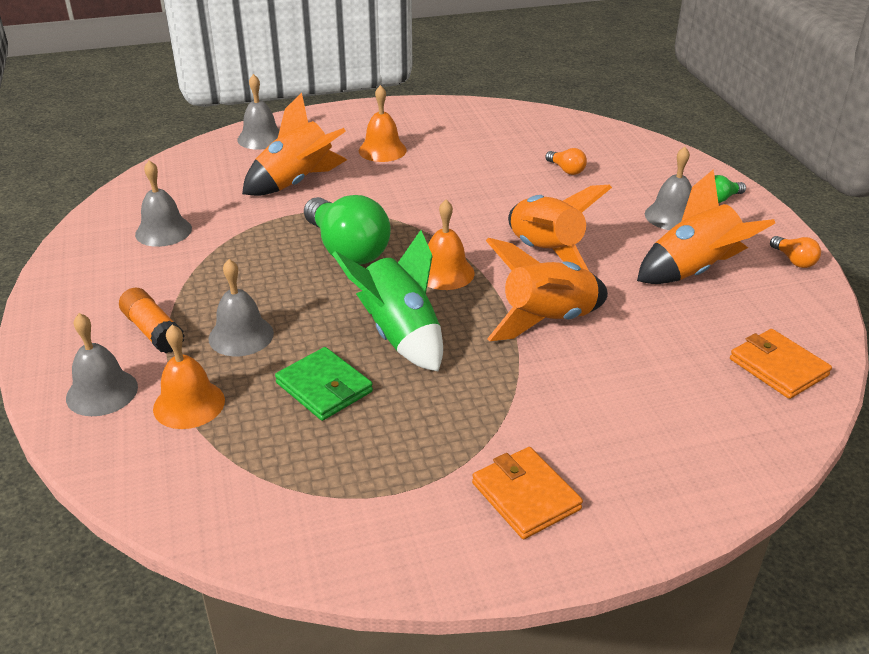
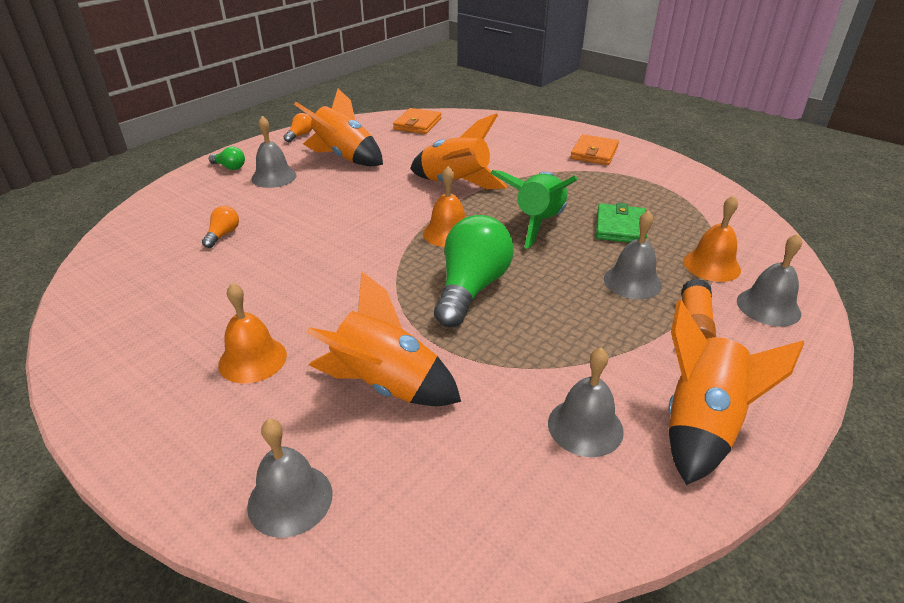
camera: 125 degrees left, 0 degrees up
orange rocket [508,185,612,271] -> orange rocket moved to [669,300,804,485]

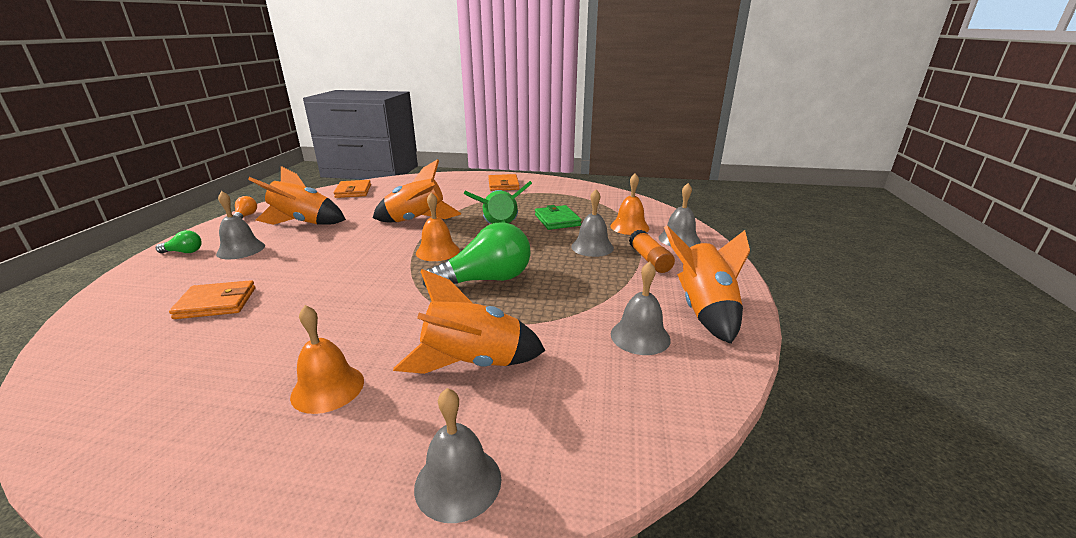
camera: 30 degrees left, 10 degrees down
orange light bulb [202,206,239,248] -> orange wallet [169,280,255,319]
green light bulb [434,215,514,327] -> green light bulb turned 75 degrees clockwise [423,222,531,288]

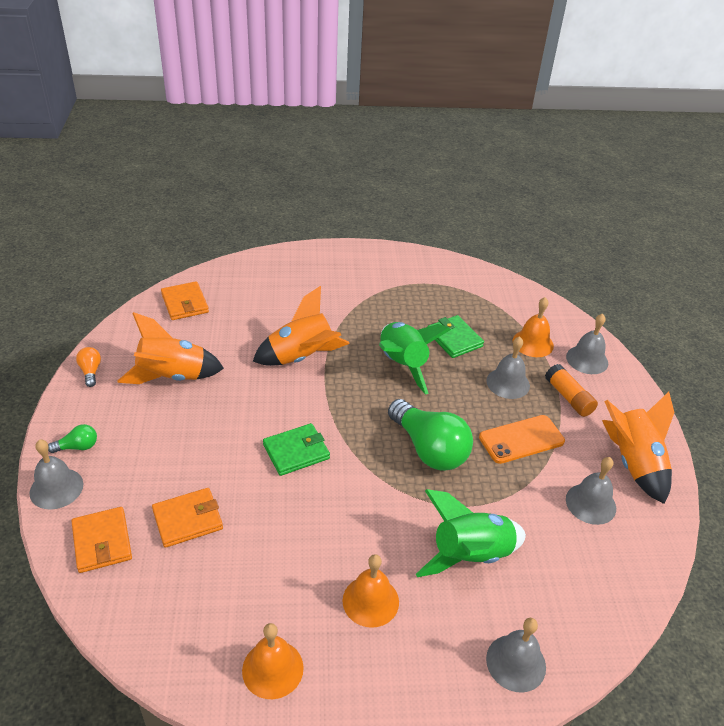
camera: 15 degrees left, 15 degrees up
grey bell [216,191,265,259] -> grey bell moved to [29,440,83,510]
orange rocket [393,269,546,374] -> green rocket [416,489,526,577]
orange bell [416,192,460,261] -> orange bell moved to [242,623,304,699]
green light bulb [423,222,531,288] -> green light bulb turned 90 degrees clockwise [388,399,473,471]
orange wallet [488,174,520,191] -> orange wallet moved to [71,507,132,573]
none -> green wallet [263,423,330,476]
none -> orange phone [479,415,565,464]

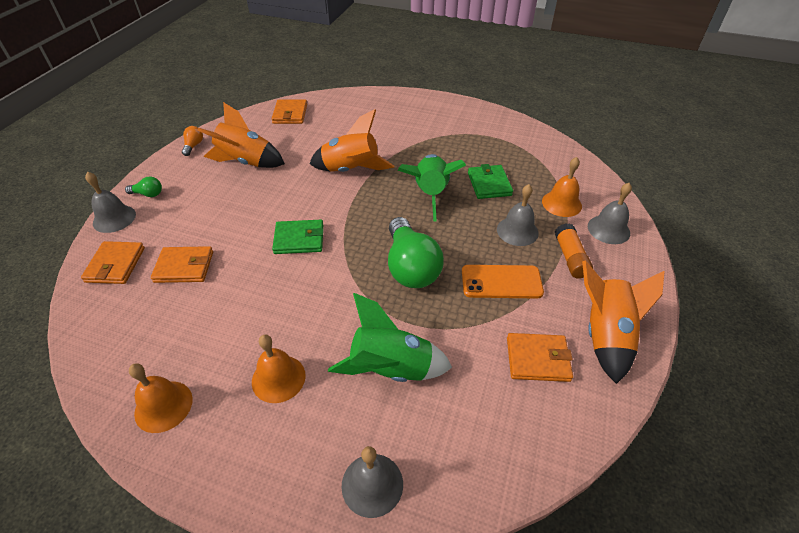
camera: 25 degrees right, 5 degrees up
grey bell [566,457,616,525] -> orange wallet [507,333,573,382]

